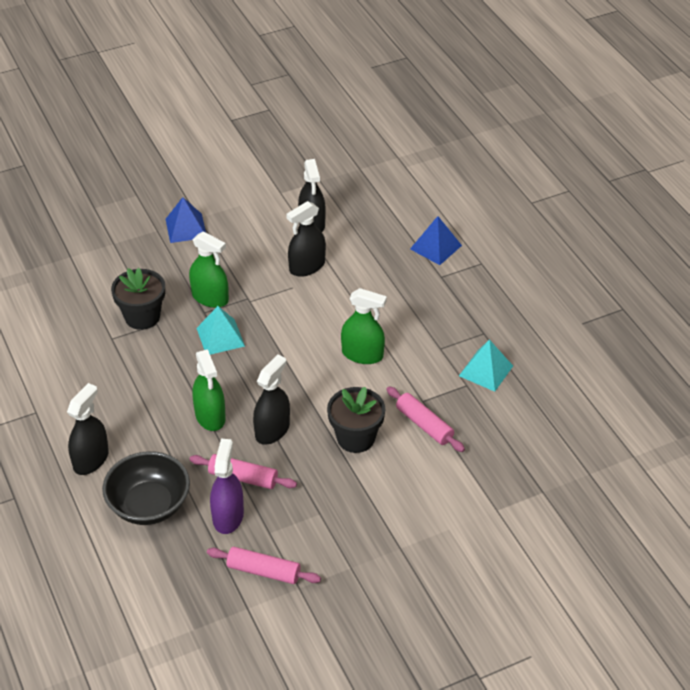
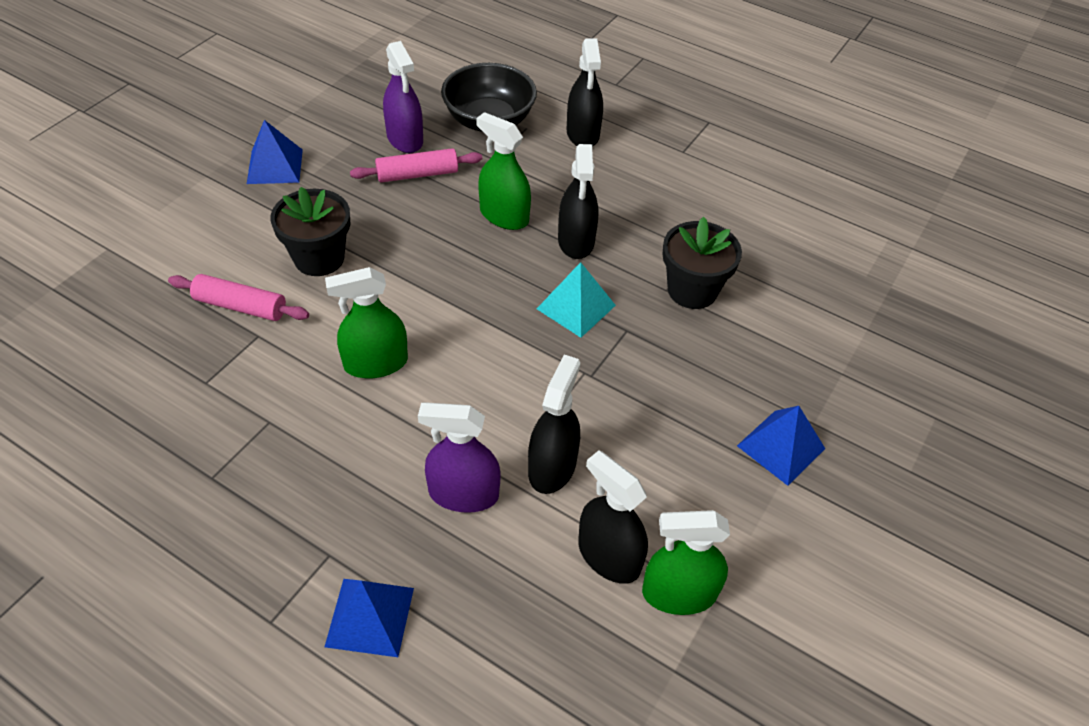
camera: 145 degrees right, 5 degrees up
green spray bottle [189,231,229,308] -> green spray bottle moved to [642,510,730,615]
pink rolling pin [207,547,321,584] -> none
black spray bottle [253,355,290,445] -> black spray bottle moved to [558,144,598,259]
turquoise pyramid [459,340,513,392] -> none
none -> blue pyramid [247,120,303,184]
none -> purple spray bottle [418,402,500,513]

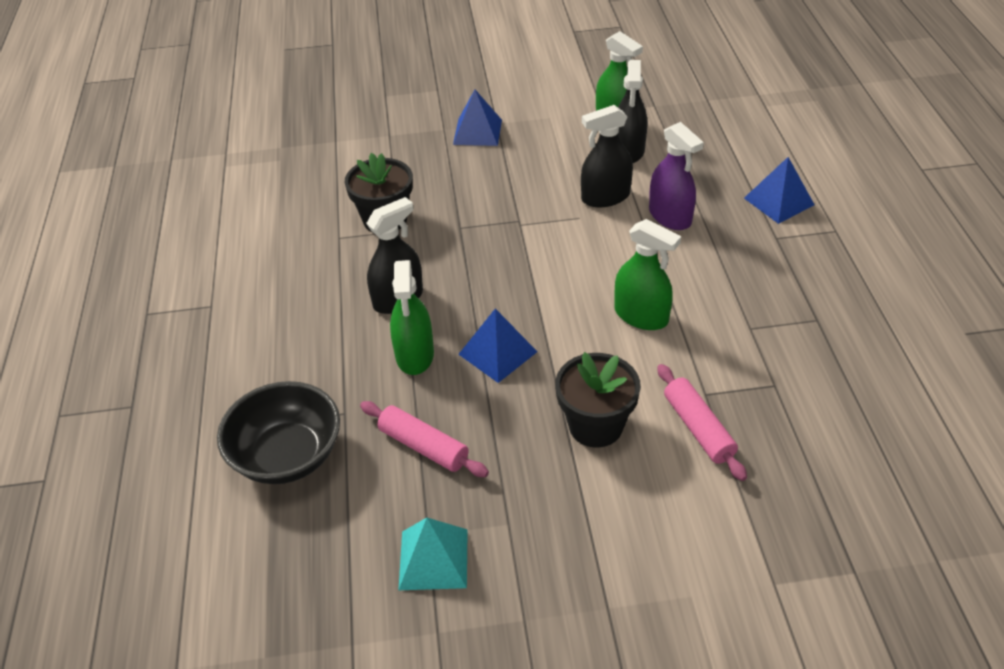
camera: 125 degrees left, 5 degrees down
blue pyramid [247,120,303,184] -> blue pyramid moved to [458,309,538,383]
purple spray bottle [383,41,423,153] -> none
turquoise pyramid [537,262,616,338] -> turquoise pyramid moved to [398,518,468,590]
black spray bottle [567,38,603,147] -> none

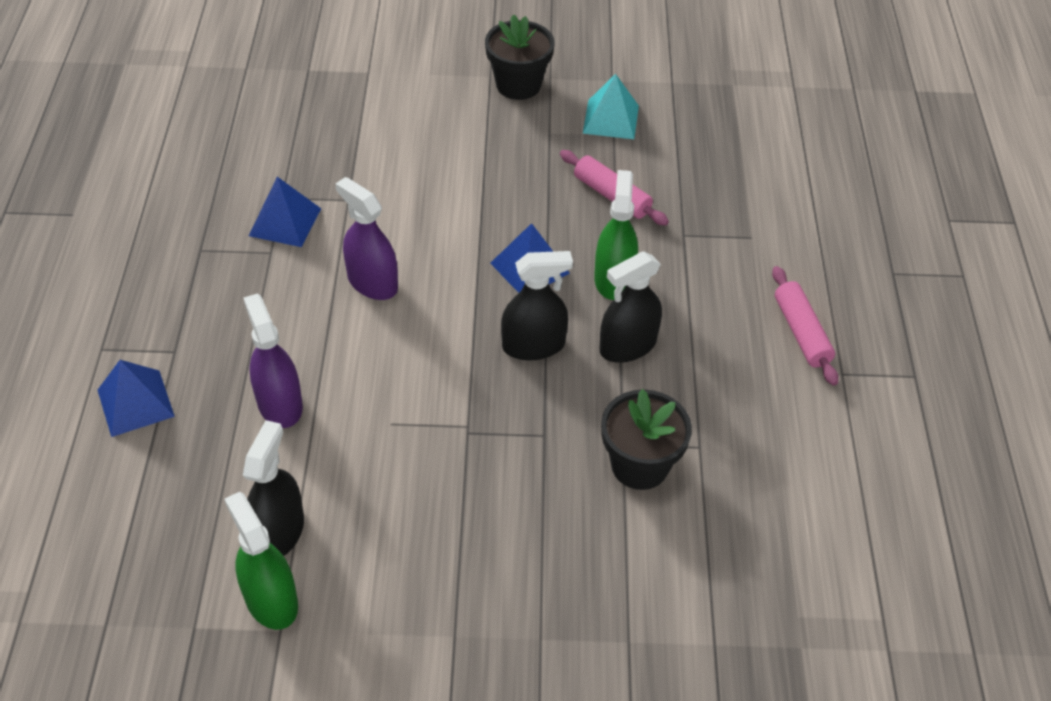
camera: 175 degrees left, 5 degrees up
black bowl [217,381,340,484] -> none
blue pyramid [453,90,502,146] -> blue pyramid moved to [249,177,321,247]
black flower pot [555,352,641,448] -> black flower pot moved to [485,14,555,100]
black spray bottle [581,105,633,207] -> black spray bottle moved to [501,251,573,360]
green spray bottle [615,219,681,330] -> purple spray bottle [335,177,398,300]
pink rolling pin [657,364,747,481] -> pink rolling pin moved to [772,266,839,386]

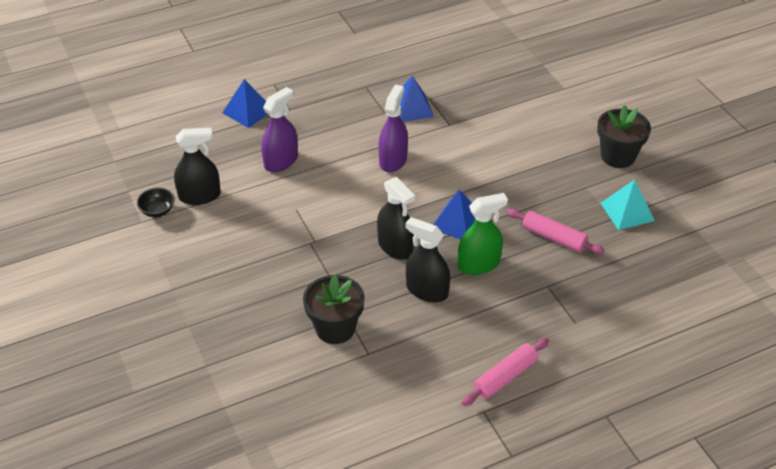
camera: 65 degrees right, 5 degrees down
green spray bottle [224,492,298,630] -> black bowl [137,188,175,217]
pink rolling pin [560,150,669,226] -> pink rolling pin turned 75 degrees counterclockwise [507,209,605,255]

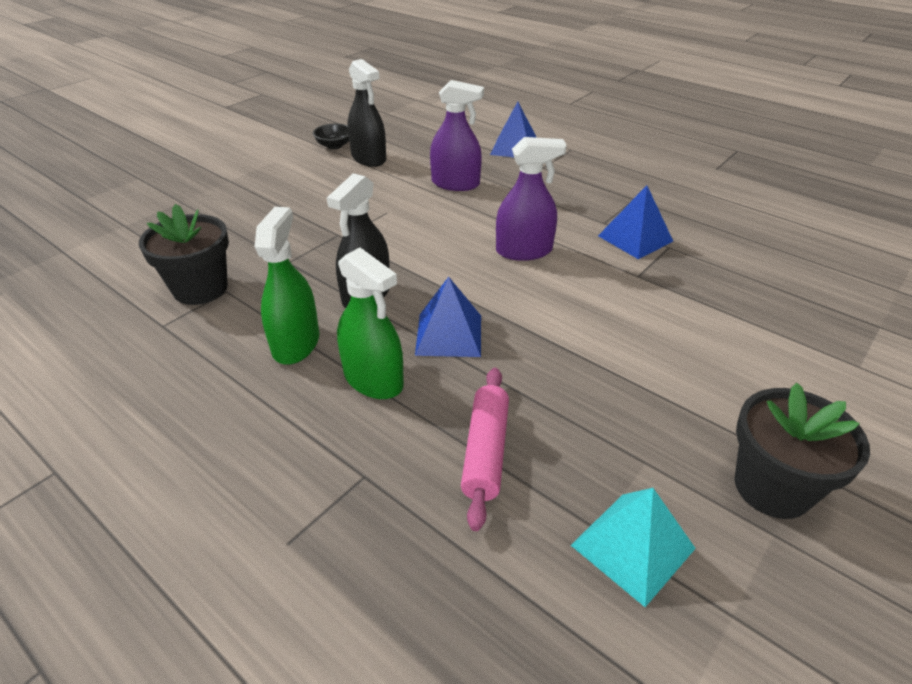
camera: 65 degrees right, 5 degrees down
black spray bottle [405,217,450,302] -> green spray bottle [255,207,319,365]
pink rolling pin [461,338,549,406] -> none

